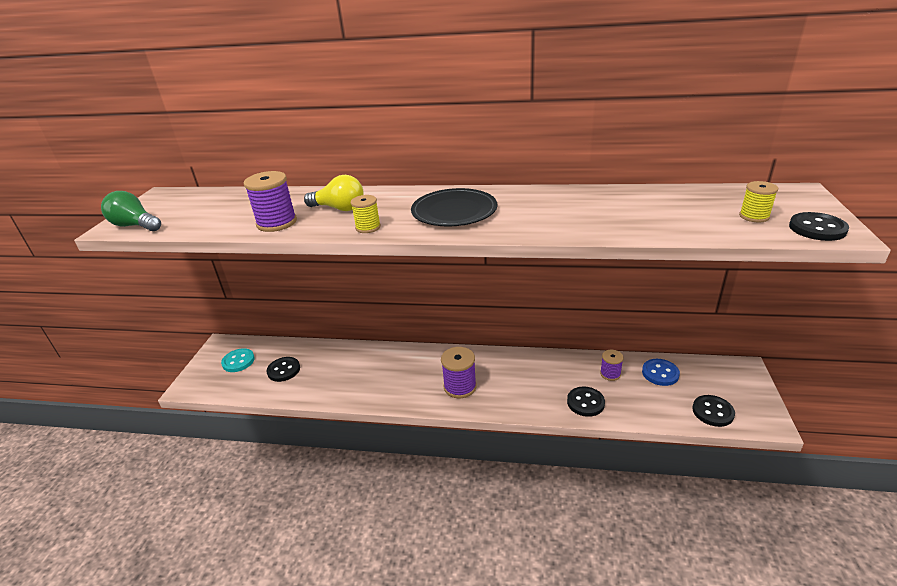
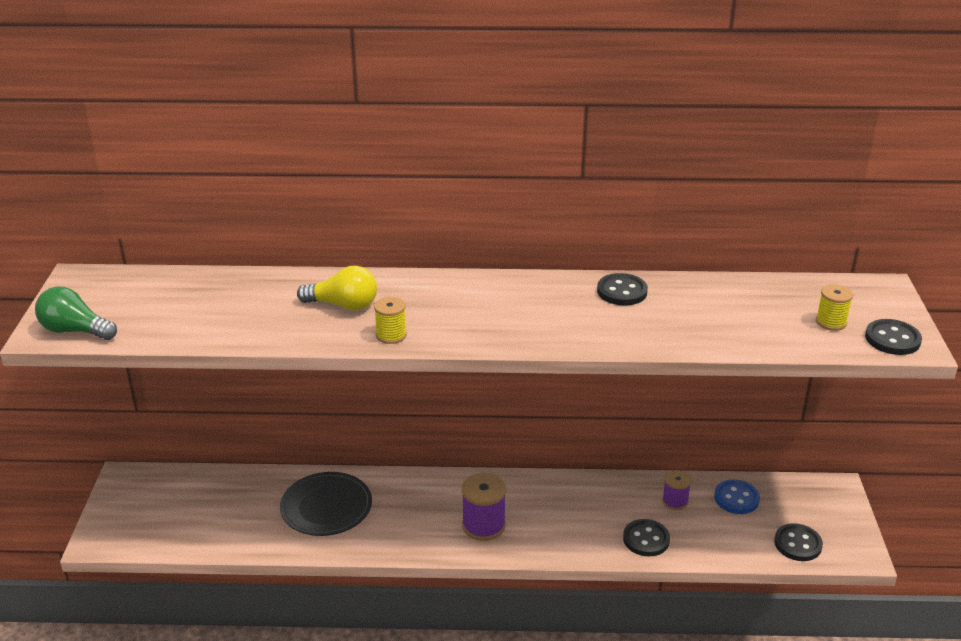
camera: 10 degrees left, 0 degrees up
turquoise button [221,348,255,372] -> none
purple spool [244,171,297,232] -> none
black button [266,357,300,382] -> black button moved to [597,273,648,305]
black plate [411,188,497,226] -> black plate moved to [280,472,372,536]

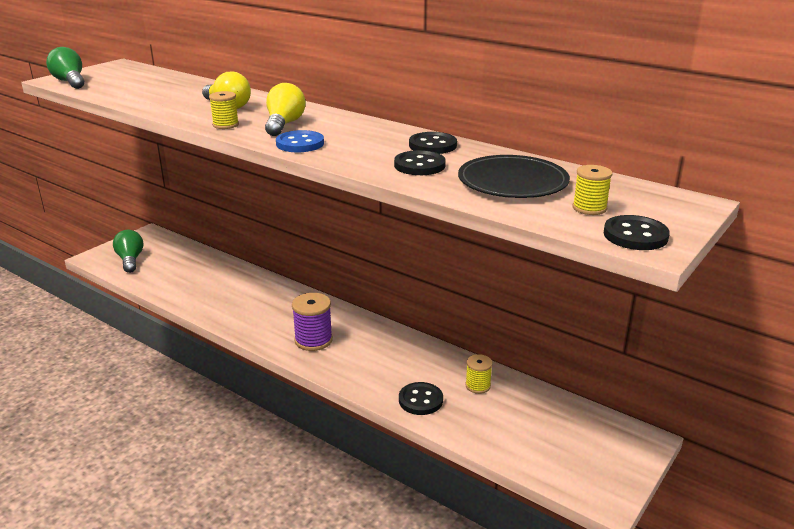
camera: 35 degrees right, 5 degrees down
black plate [280,472,372,536] -> black plate moved to [458,155,570,198]
purple spool [662,470,691,510] -> yellow spool [465,354,493,394]
blue button [714,479,760,514] -> blue button moved to [276,130,324,152]
black button [774,523,823,561] -> black button moved to [394,150,446,175]
none -> green light bulb [113,230,143,273]
none -> yellow light bulb [265,83,306,136]

